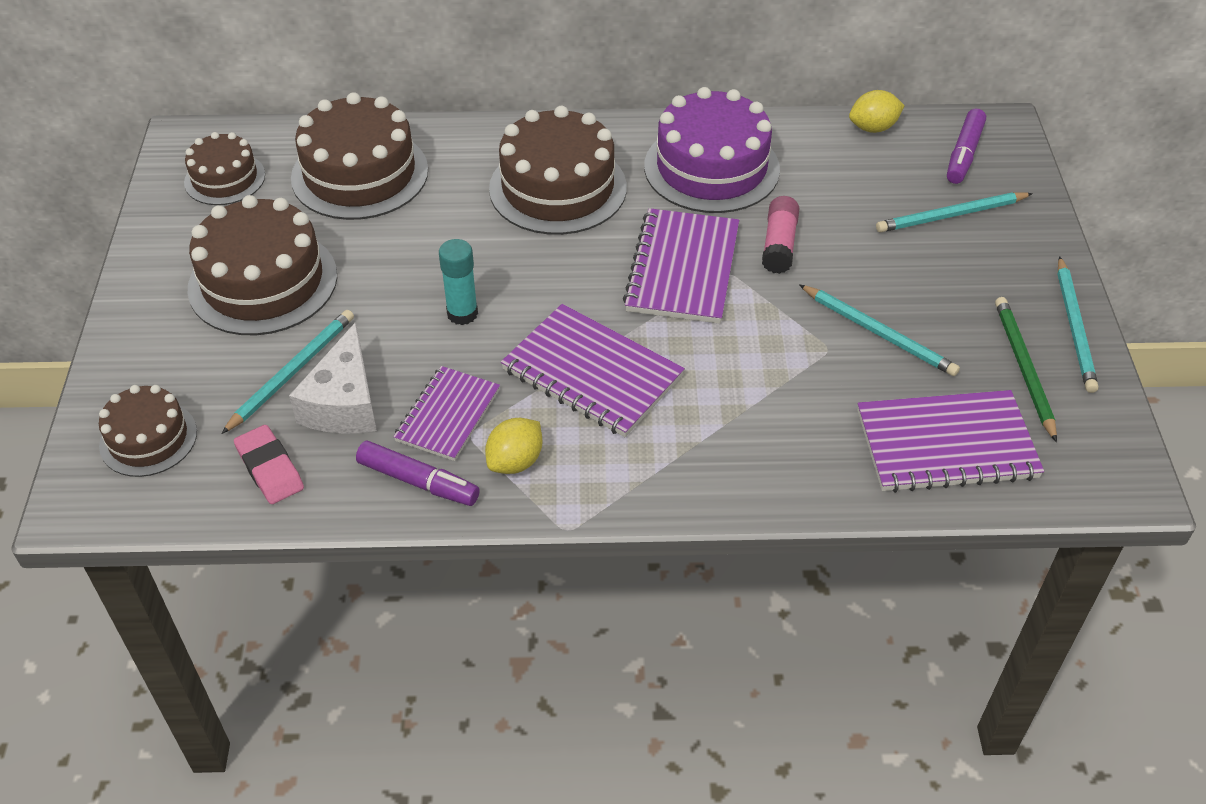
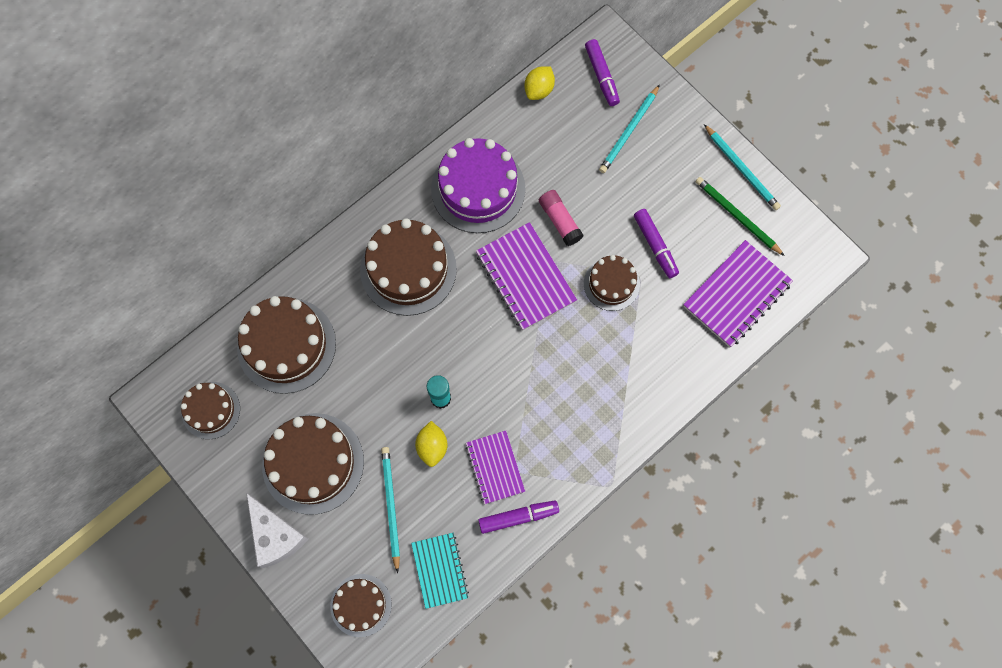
camera: 40 degrees left, 25 degrees up
pink eraser [234,425,304,504] -> turquoise notebook [411,533,469,609]
white cheese [289,322,377,434] -> white cheese moved to [246,493,308,568]
yellow lemon [485,418,542,474] -> yellow lemon moved to [415,421,448,467]
purple notebook [501,304,685,437] -> none
turquoise pencil [799,284,960,376] -> purple marker [634,209,679,278]
none -> brown cake [584,255,640,311]

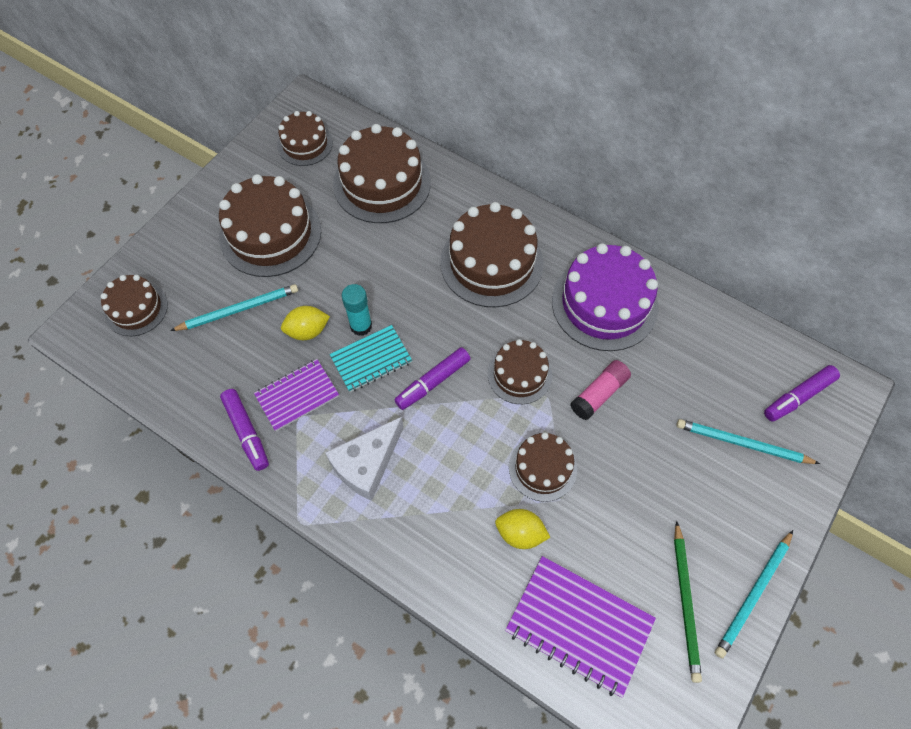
camera: 75 degrees right, 10 degrees down
white cheese [246,493,308,568] -> white cheese moved to [325,417,404,501]
turquoise notebook [411,533,469,609] -> turquoise notebook moved to [330,325,412,392]
purple notebook [476,222,577,330] -> brown cake [488,339,552,404]
yellow lemon [524,66,555,100] -> yellow lemon moved to [495,509,550,549]
purple marker [634,209,679,278] -> purple marker moved to [394,347,471,410]
green pencil [696,177,785,256] -> green pencil turned 150 degrees clockwise [674,521,702,683]

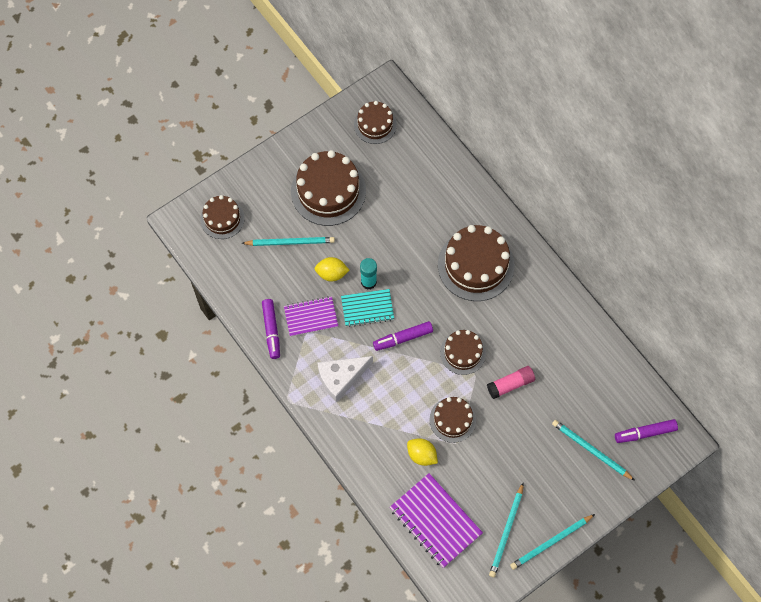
camera: 20 degrees right, 5 degrees up
brown cake [333,124,431,223] -> none
purple cake [552,243,659,351] -> none
green pencil [674,521,702,683] -> turquoise pencil [489,483,523,577]

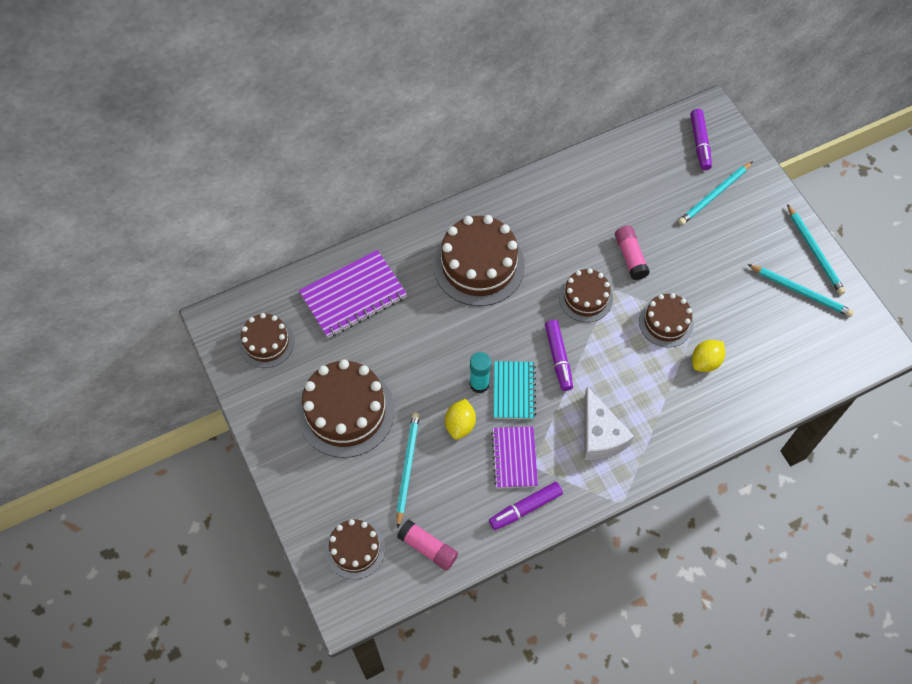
camera: 80 degrees left, 5 degrees down
purple marker [262,299,280,359] -> purple marker turned 150 degrees clockwise [489,482,563,530]
purple notebook [390,473,483,568] -> purple notebook moved to [299,250,407,338]
none -> pink glue stick [397,520,458,570]

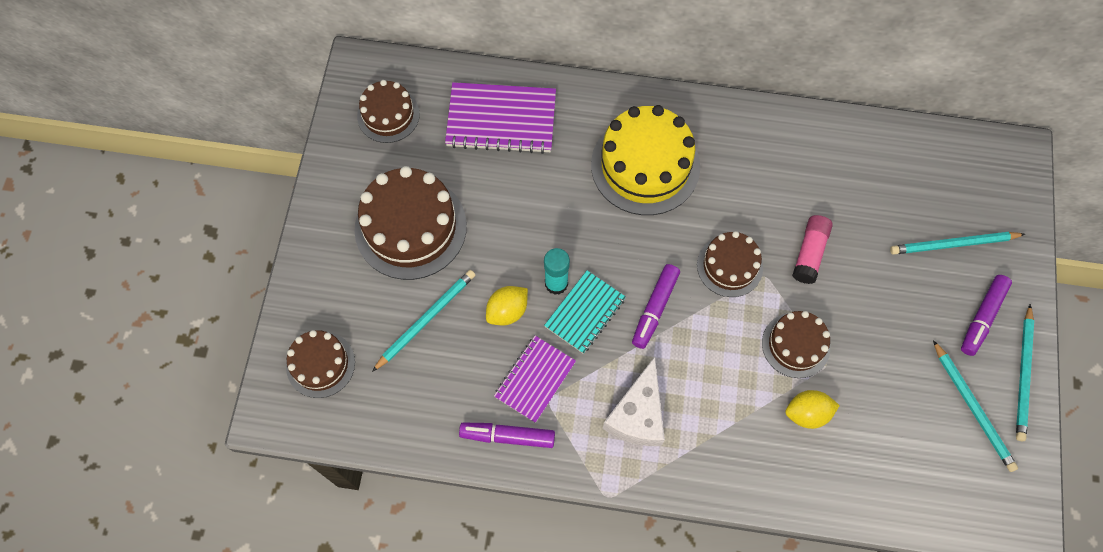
camera: 35 degrees right, 5 degrees up
pink glue stick [397,520,458,570] -> none
brown cake [434,215,525,306] -> yellow cake [591,105,700,215]
purple marker [690,109,712,170] -> purple marker moved to [961,275,1012,356]

